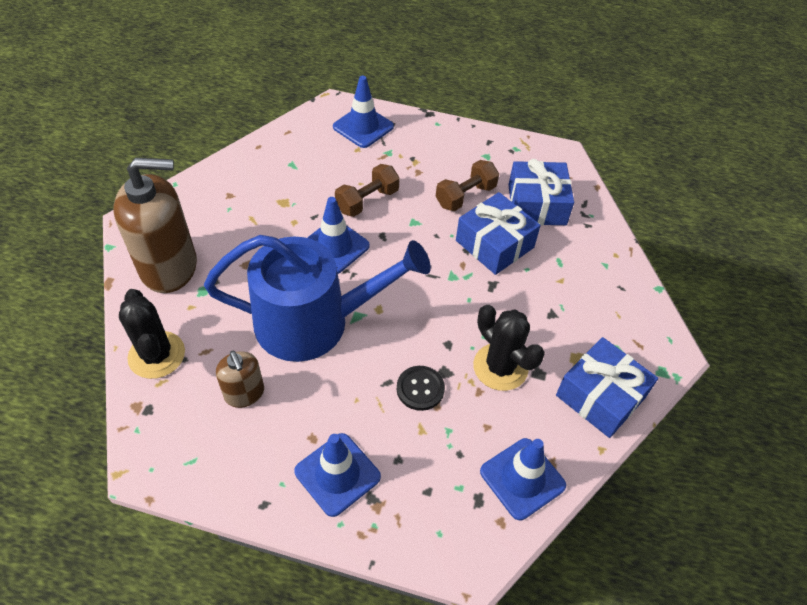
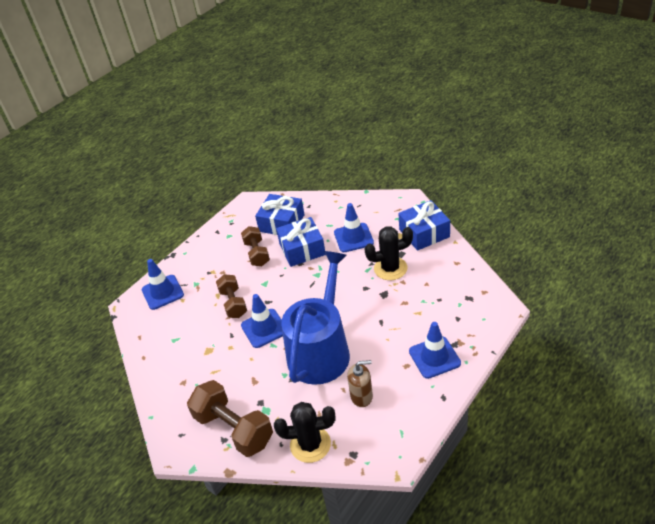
camera: 60 degrees left, 10 degrees down
brown soap dispenser [113,158,197,293] -> brown dumbbell [187,380,273,457]
black button [397,366,445,411] -> none
blue traffic cone [480,438,566,520] -> blue traffic cone moved to [334,203,374,252]

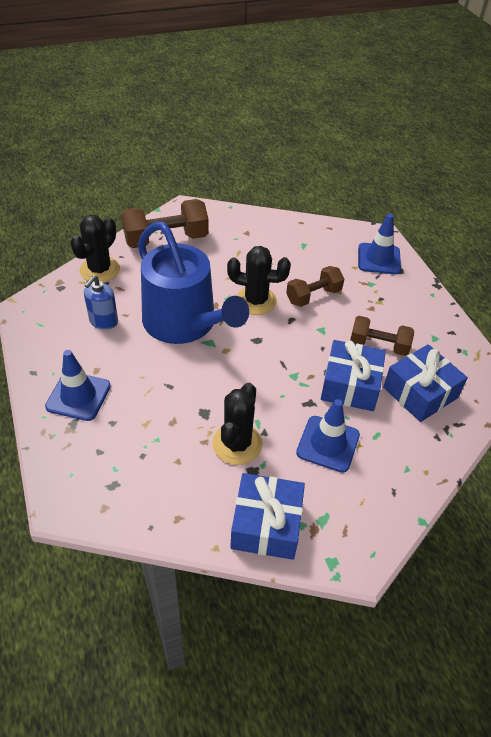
camera: 115 degrees right, 5 degrees up
brown dumbbell [216,274,247,318] -> brown dumbbell turned 45 degrees counterclockwise [286,266,344,307]
blue traffic cone [241,294,283,348] -> black cactus [227,246,291,315]
brown soap dispenser [347,360,373,407] -> blue soap dispenser [84,275,118,330]

